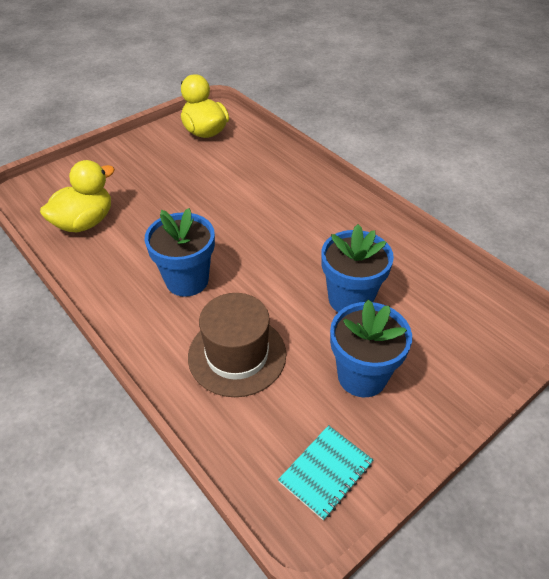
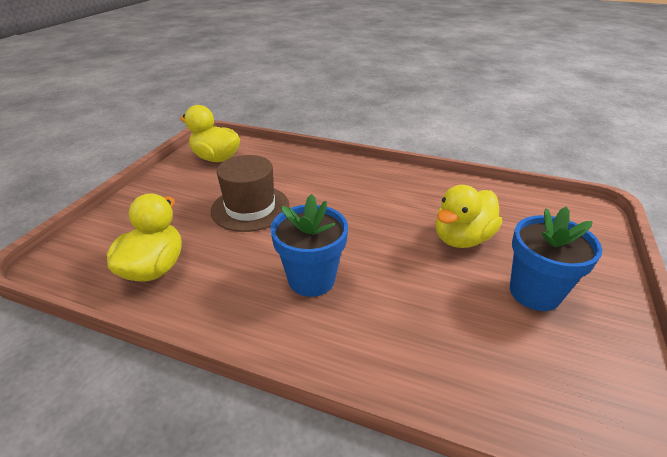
camera: 30 degrees left, 10 degrees down
brown hat [188,293,286,397] -> brown hat moved to [211,155,290,232]
turquoise notebook [278,425,373,521] -> none
blue flower pot [321,224,394,312] -> yellow duck [436,185,502,248]

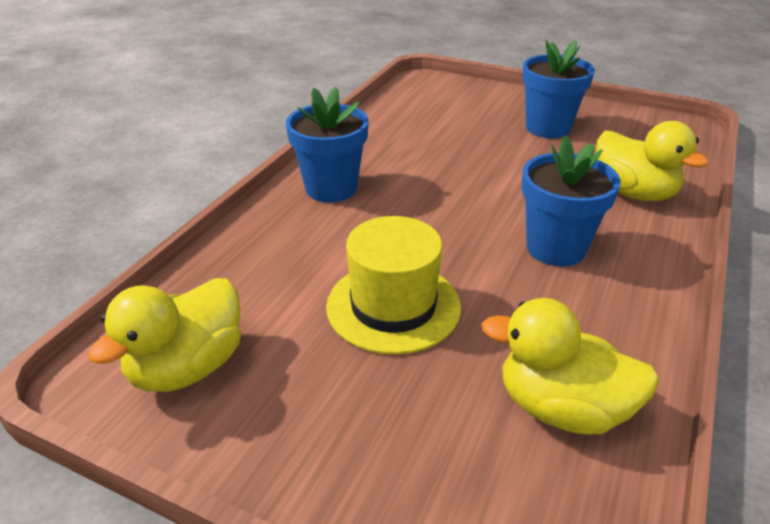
camera: 85 degrees left, 0 degrees up
brown hat [211,155,290,232] -> yellow hat [326,216,461,355]
yellow duck [436,185,502,248] -> yellow duck moved to [596,121,709,201]
none -> blue flower pot [286,87,369,202]

